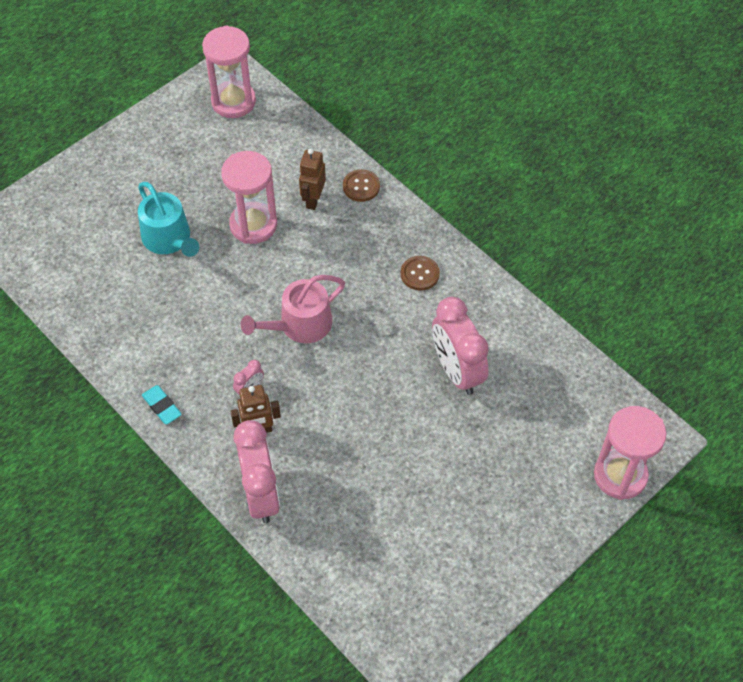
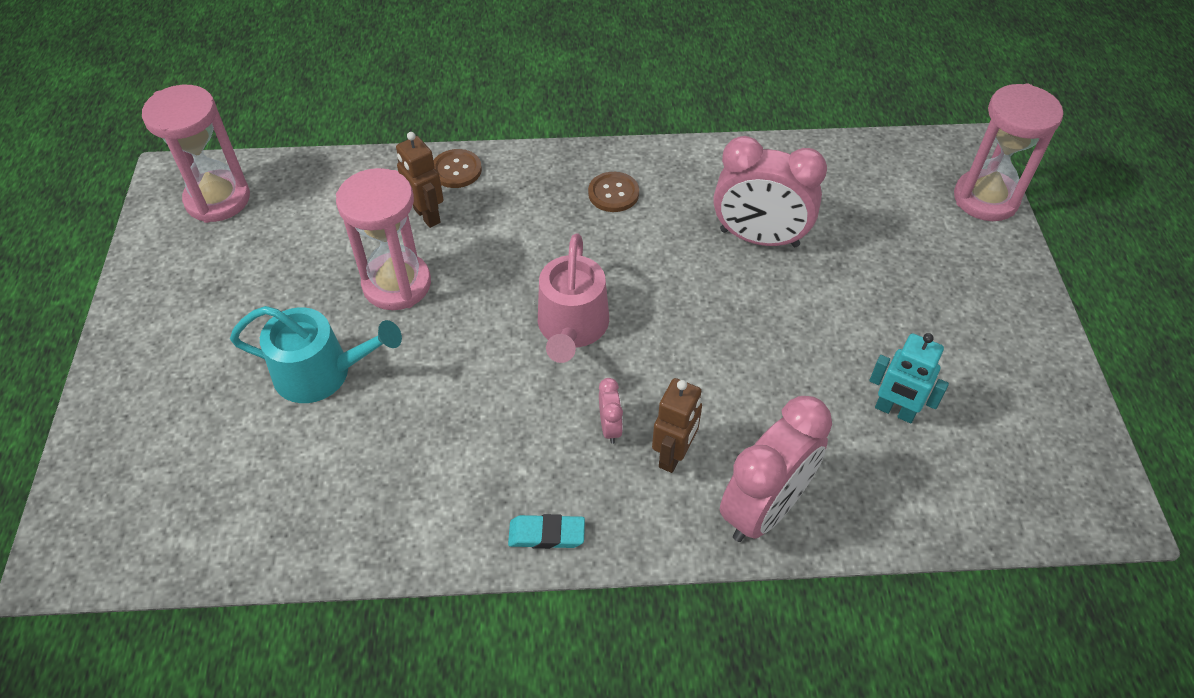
camera: 50 degrees left, 5 degrees down
pink clock [234,420,280,523] -> pink clock turned 105 degrees clockwise [720,396,832,542]
none -> turquoise robot [869,333,949,423]

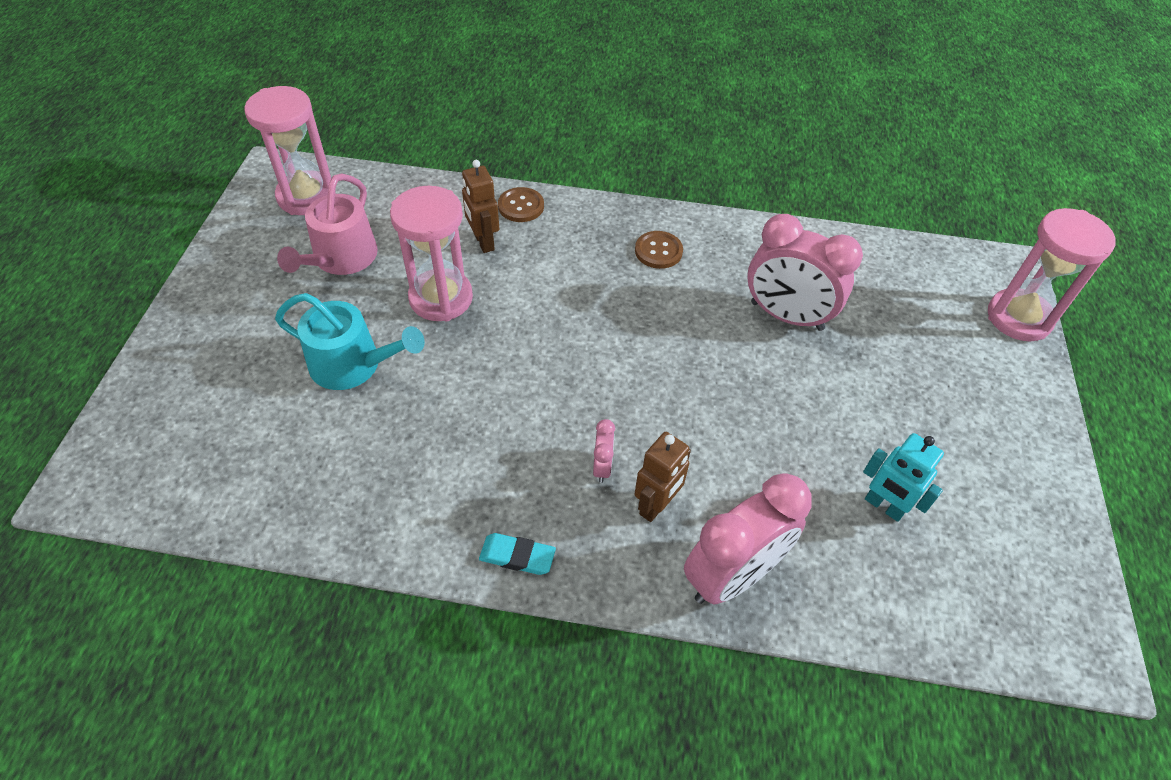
camera: 10 degrees right, 0 degrees up
pink watering can [538,233,609,363] -> pink watering can moved to [277,173,378,275]

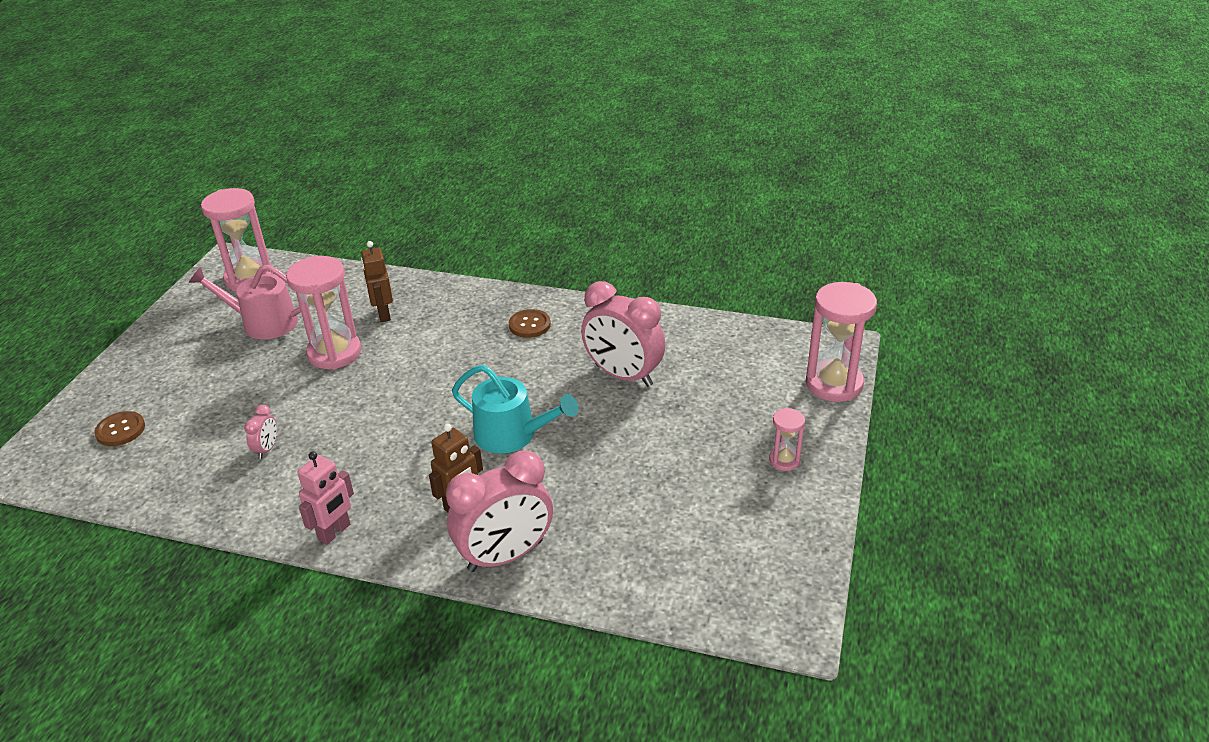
camera: 10 degrees right, 15 degrees down
turquoise watering can [275,293,425,390] -> turquoise watering can moved to [452,365,578,453]
pink watering can [277,173,378,275] -> pink watering can turned 75 degrees clockwise [189,265,310,339]
turquoise eraser [479,533,556,575] -> pink robot [297,452,354,545]
brown button [498,187,544,222] -> brown button moved to [94,411,145,446]
pink clock [593,419,615,483] -> pink clock moved to [244,405,277,459]
turquoise robot [863,433,944,522] -> none
none -> pink hourglass [769,408,805,471]

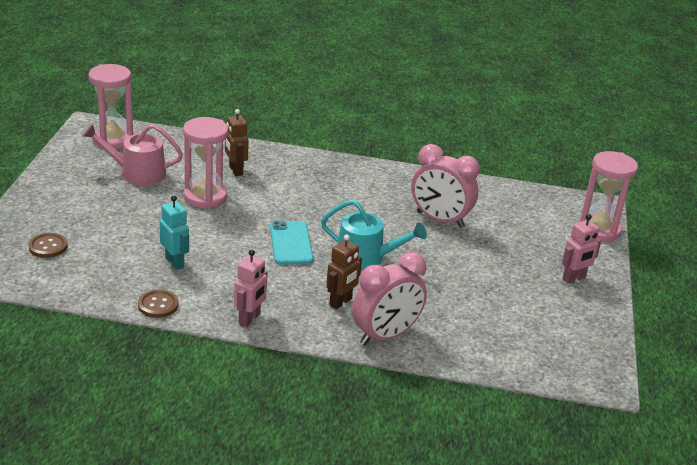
camera: 10 degrees left, 5 degrees down
pink clock [244,405,277,459] -> turquoise robot [160,195,189,270]
brown button [509,309,551,338] -> brown button moved to [138,290,179,318]
pink hourglass [769,408,805,471] -> pink robot [562,214,601,284]
none -> turquoise phone [270,221,313,265]

